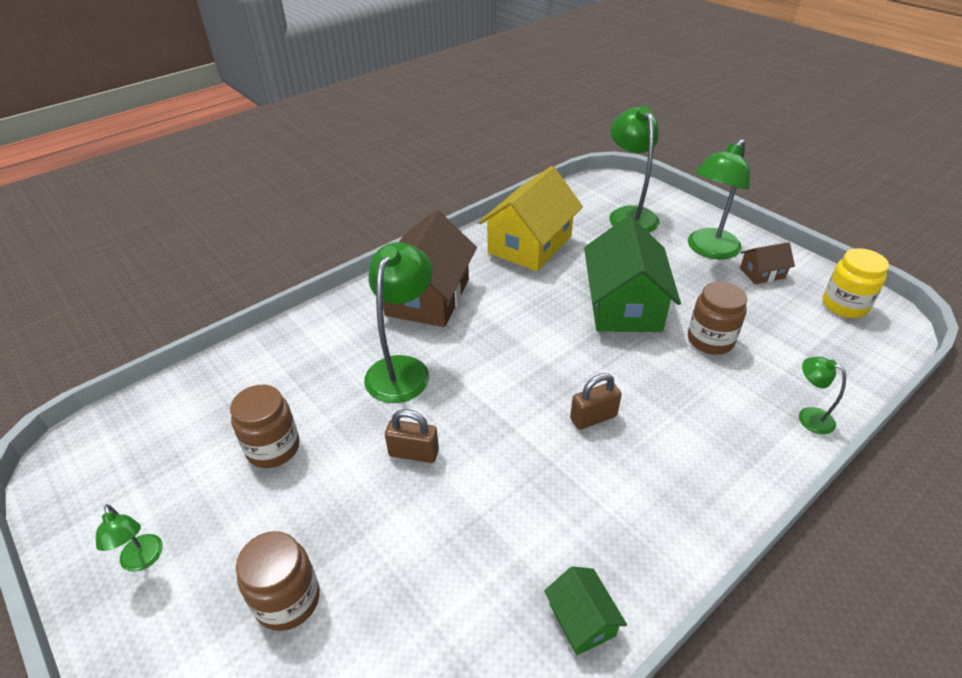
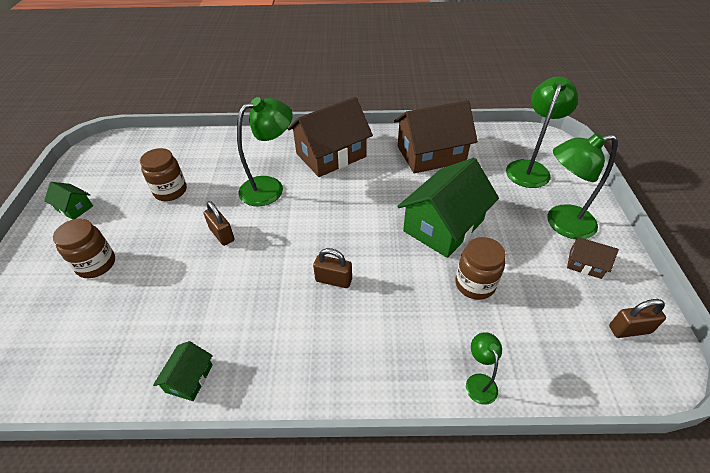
camera: 40 degrees right, 5 degrees up
green lamp [96,504,163,572] -> green house [44,182,93,220]
yellow house [478,166,583,271] -> brown house [394,100,478,173]
yellow jar [823,248,889,318] -> brown padlock [609,299,666,338]

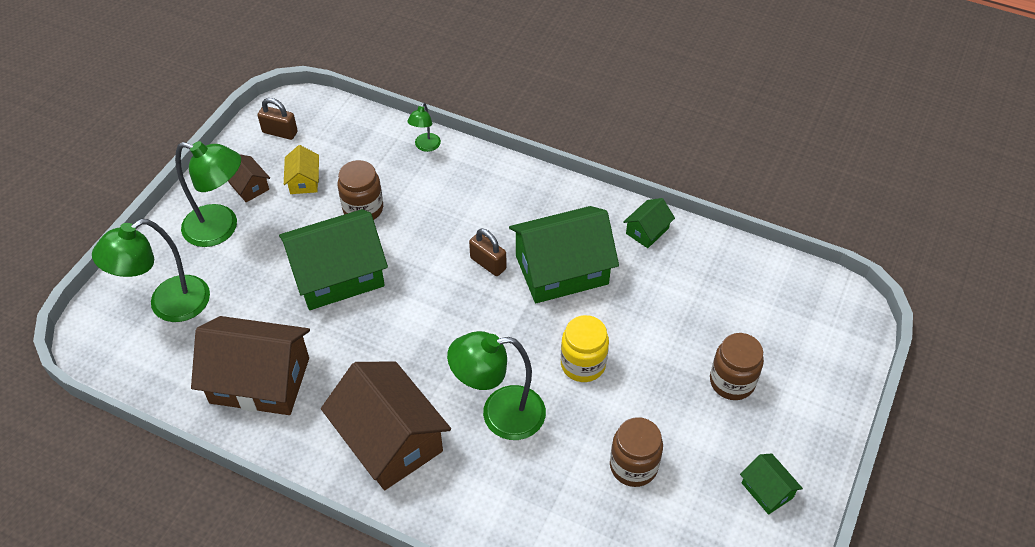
camera: 155 degrees left, 5 degrees up
brown padlock [204,201,235,246] -> yellow jar [561,315,609,382]
brown house [287,97,373,177] -> brown house turned 60 degrees clockwise [321,361,451,490]
none -> yellow house [284,145,319,194]
none -> green house [509,206,619,303]

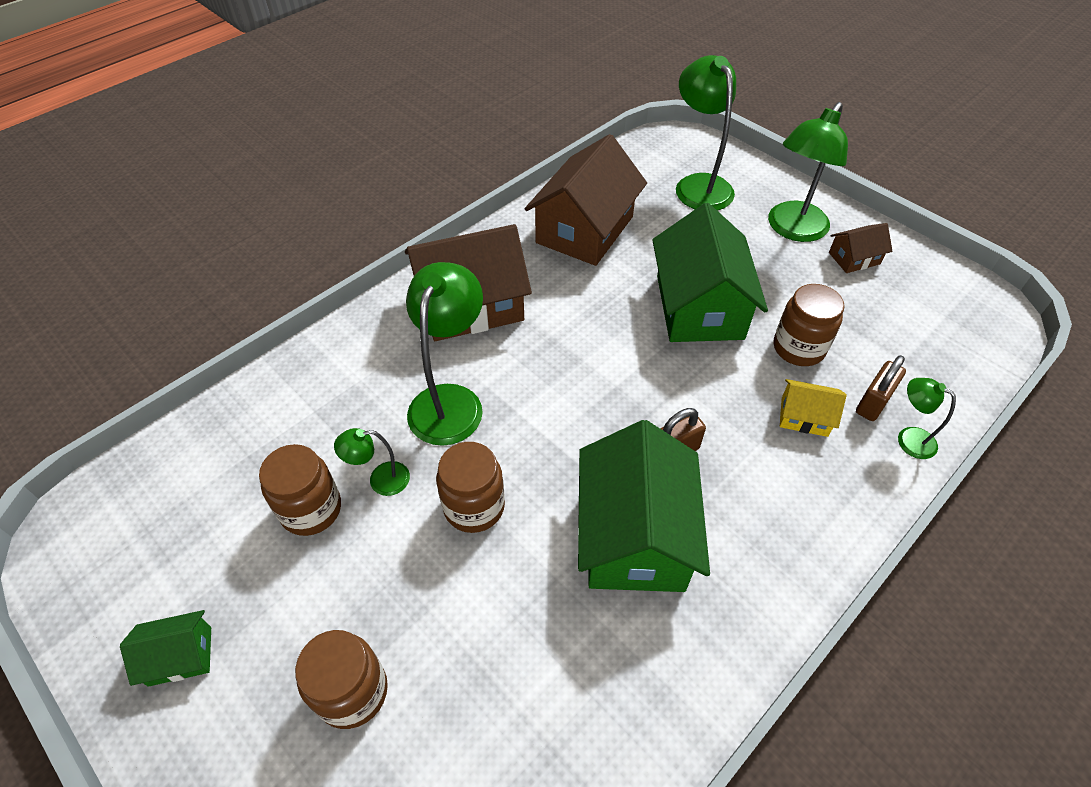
camera: 110 degrees right, 0 degrees up
brown padlock [258,98,298,140] -> brown padlock moved to [856,355,906,421]
yellow house [284,145,319,194] -> yellow house moved to [780,379,847,437]
yellow jar [561,315,609,382] -> brown jar [436,442,505,533]
green house [623,198,675,248] -> none
none -> green lamp [334,428,410,496]

